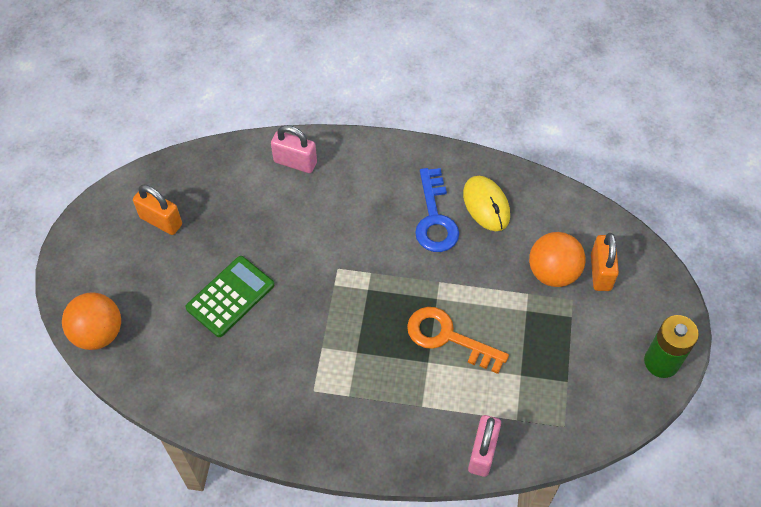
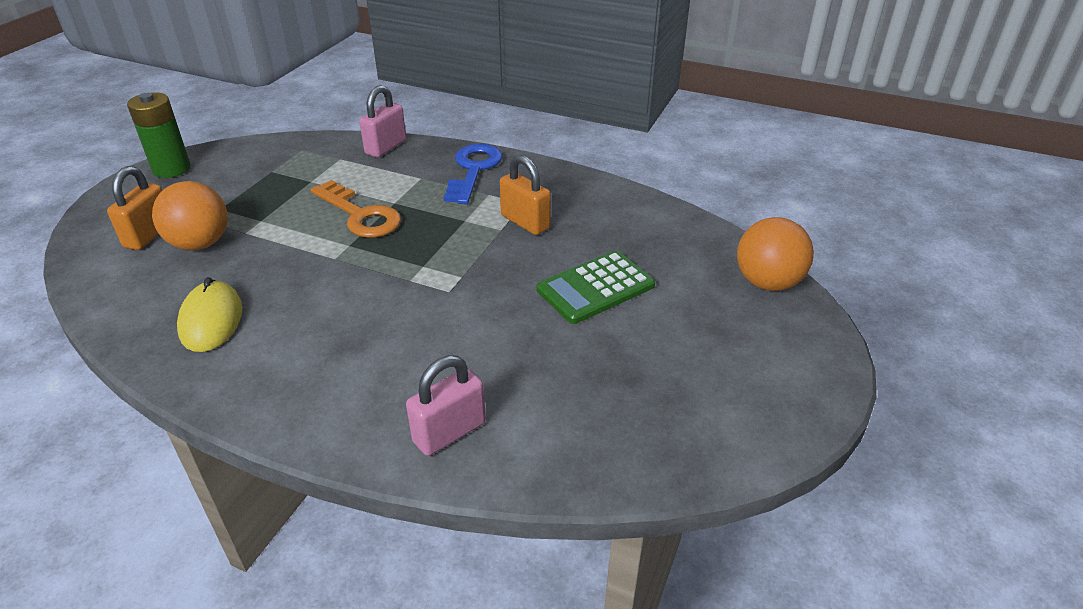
camera: 165 degrees left, 20 degrees down
orange padlock [133,185,182,235] -> orange padlock moved to [500,155,551,235]
pink padlock [271,125,317,173] -> pink padlock turned 75 degrees counterclockwise [406,355,486,456]
blue key [415,168,459,252] -> blue key moved to [444,144,502,204]

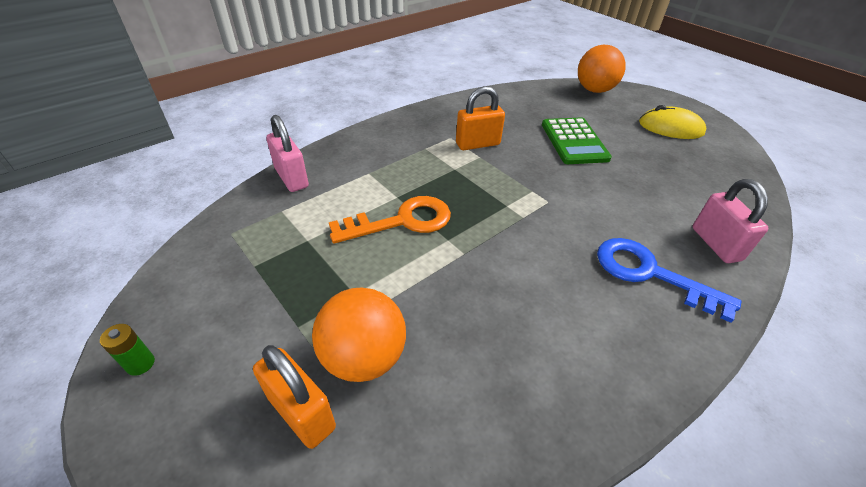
camera: 65 degrees left, 5 degrees up
green battery [127,92,191,178] -> green battery [100,324,155,376], size x0.47
yellow mouse [177,277,242,352] -> yellow mouse moved to [639,105,706,139]
blue key [444,144,502,204] -> blue key moved to [597,238,742,323]

